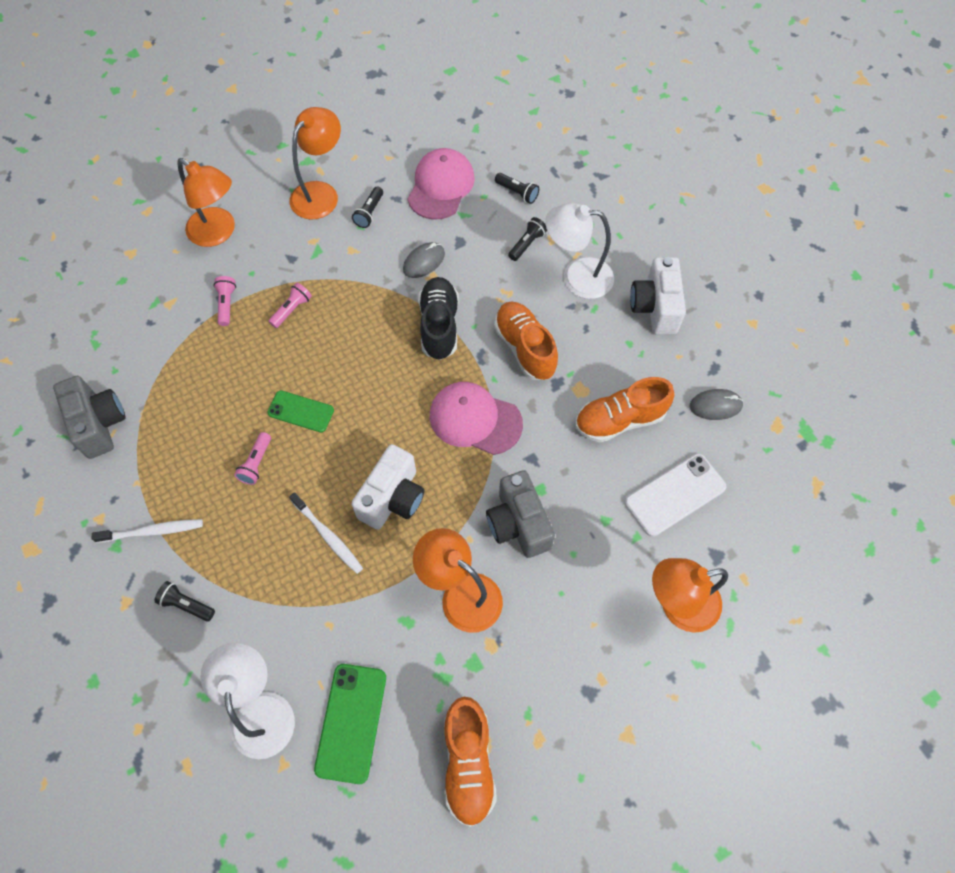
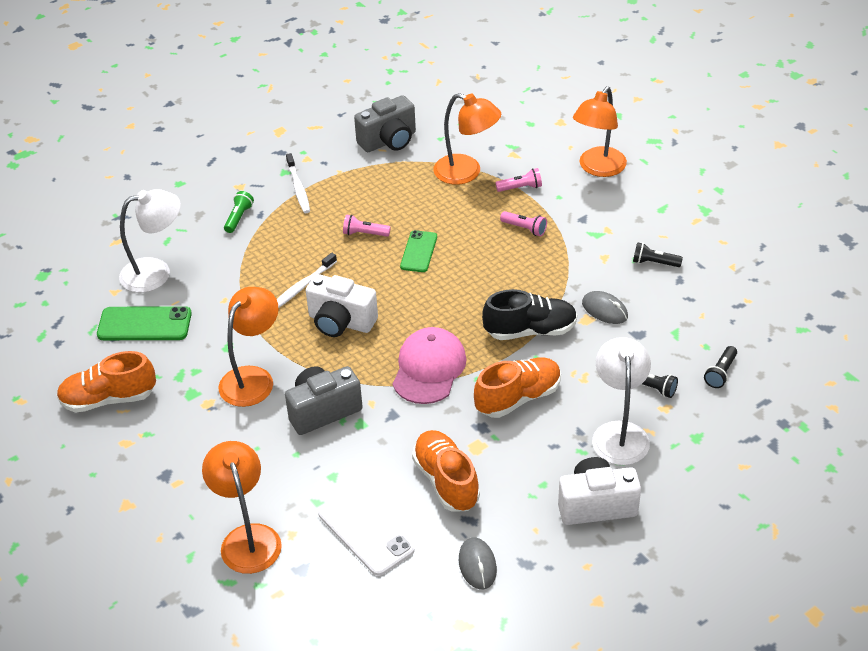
camera: 85 degrees right, 20 degrees down
black flashlight [155,581,215,621] -> green flashlight [224,191,254,233]
orange lamp [290,107,341,220] -> orange lamp moved to [433,93,501,185]
pink cap [407,148,475,220] -> none

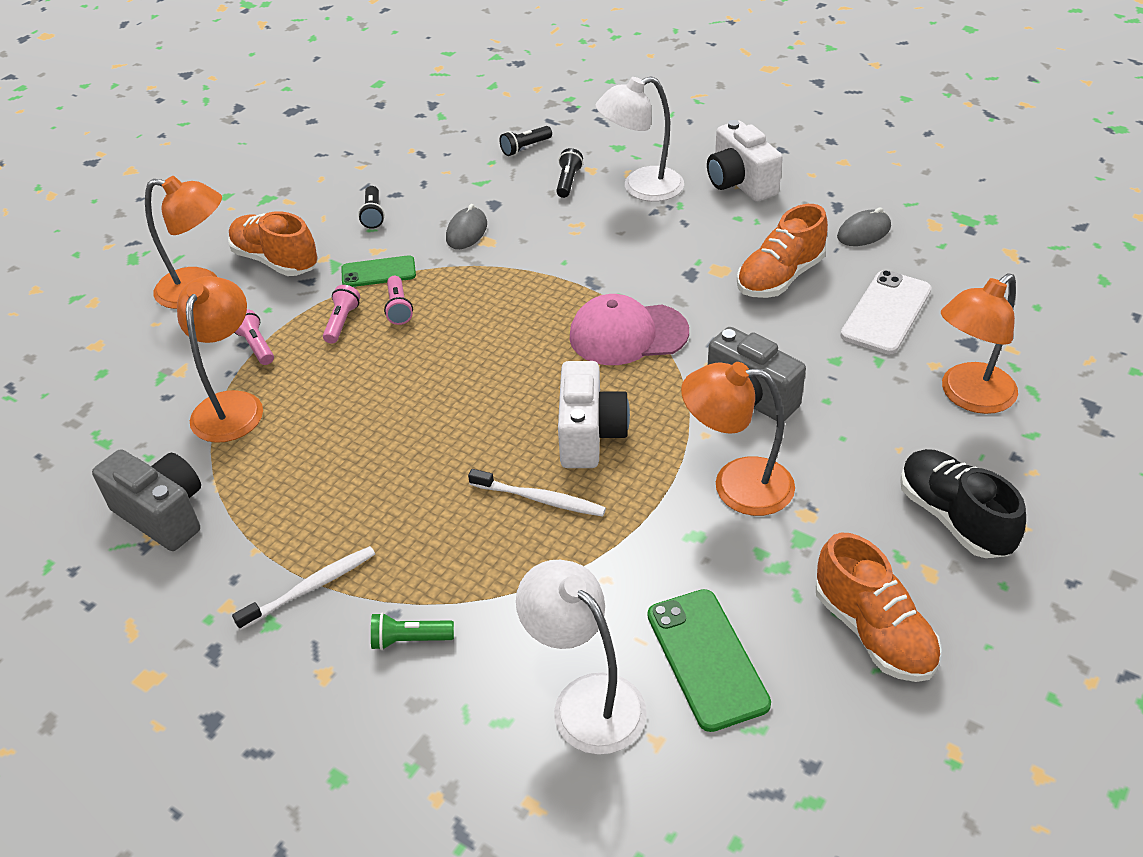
camera: 110 degrees left, 0 degrees up
pink flashlight [343,215,391,237] -> pink flashlight moved to [384,276,413,325]
green phone [400,230,437,272] -> green phone moved to [341,255,416,287]
orange shoe [474,357,561,418] -> orange shoe moved to [228,211,318,276]
black shoe [482,289,577,340] -> black shoe moved to [900,449,1026,558]
black flashlight [704,346,737,388] -> black flashlight turned 135 degrees clockwise [499,126,552,156]

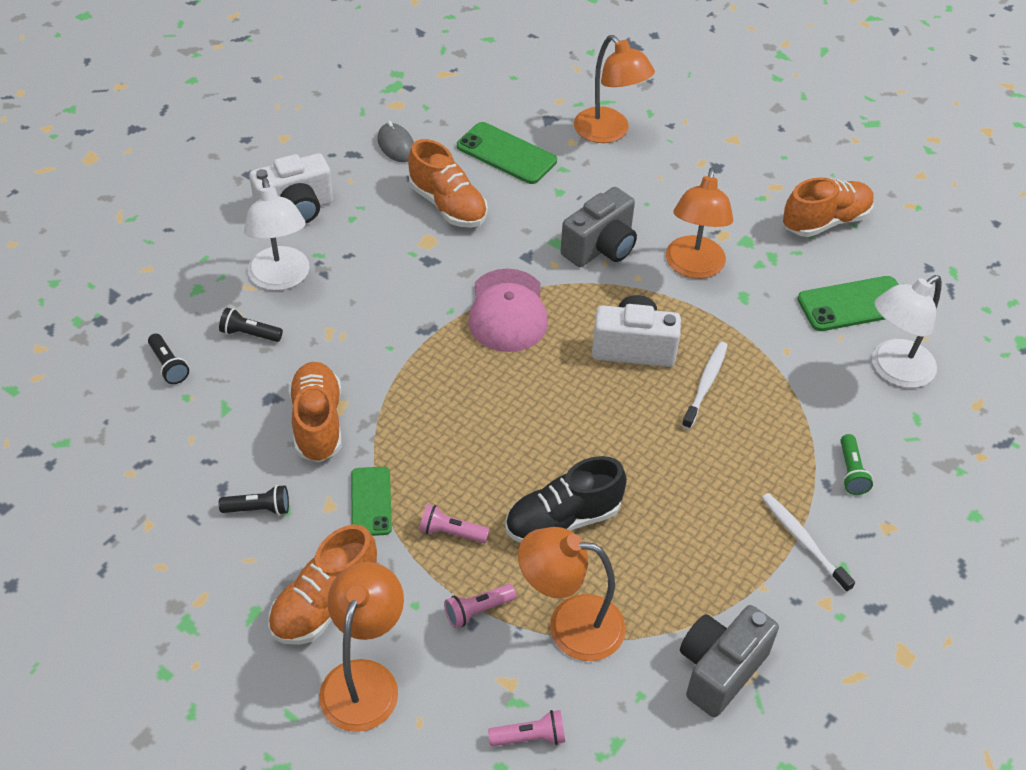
camera: 90 degrees left, 5 degrees up
pink flashlight [384,276,413,325] -> pink flashlight moved to [488,710,565,746]
grey mouse [446,204,487,249] -> orange shoe [288,362,341,462]
white phone [840,270,932,355] -> green phone [457,122,557,184]
black shoe [900,449,1026,558] -> black shoe moved to [505,456,627,543]

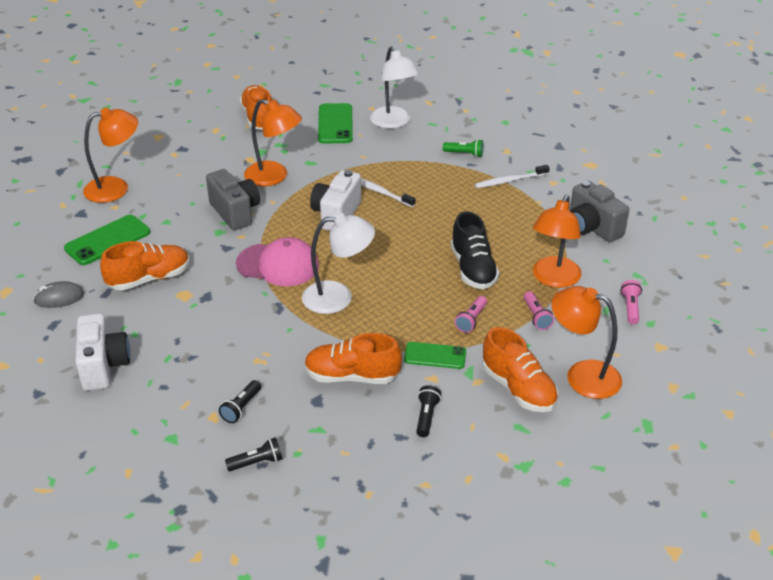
camera: 75 degrees left, 10 degrees down
white lamp [244,178,310,291] -> white lamp moved to [302,213,375,314]

